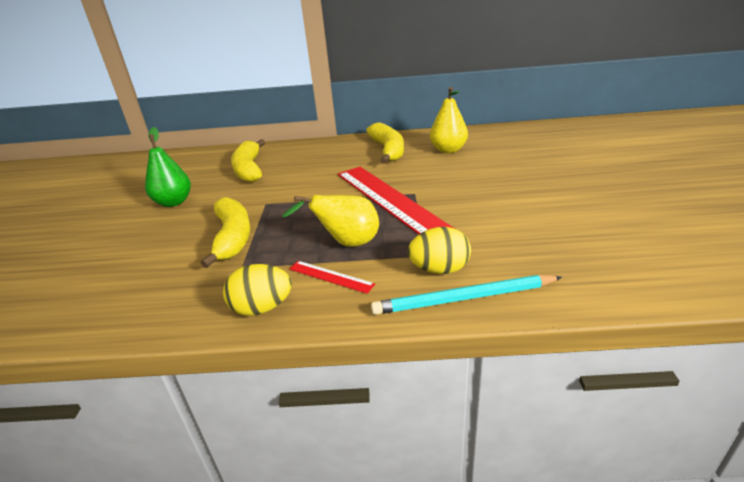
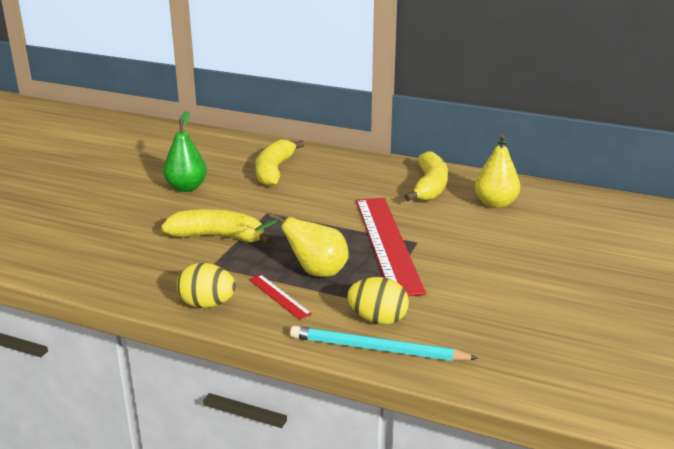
camera: 20 degrees right, 5 degrees down
yellow banana [201,197,250,268] -> yellow banana turned 90 degrees counterclockwise [161,209,273,245]

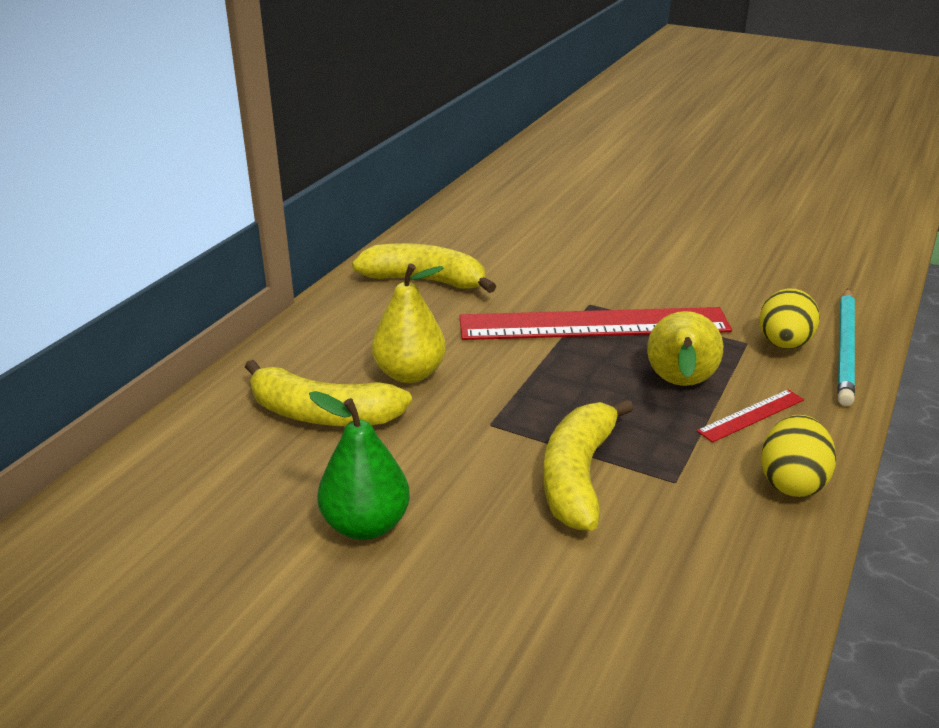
camera: 85 degrees left, 5 degrees up
yellow pear [475,135,520,208] -> yellow pear moved to [372,264,446,383]

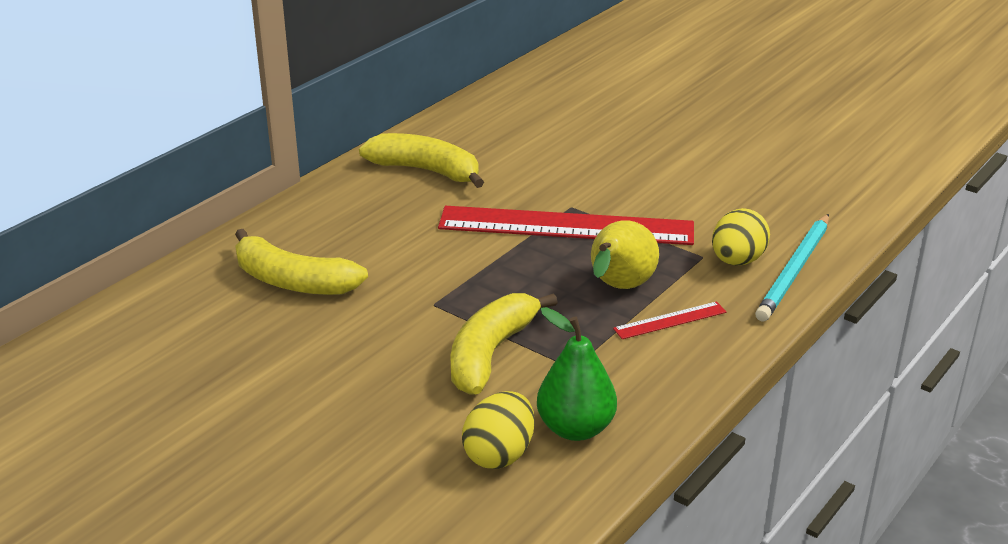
camera: 10 degrees right, 0 degrees up
green pear [309,391,410,540] -> green pear moved to [537,307,617,441]
yellow pear [372,264,446,383] -> none
yellow egg [761,415,836,497] -> yellow egg moved to [462,391,535,469]

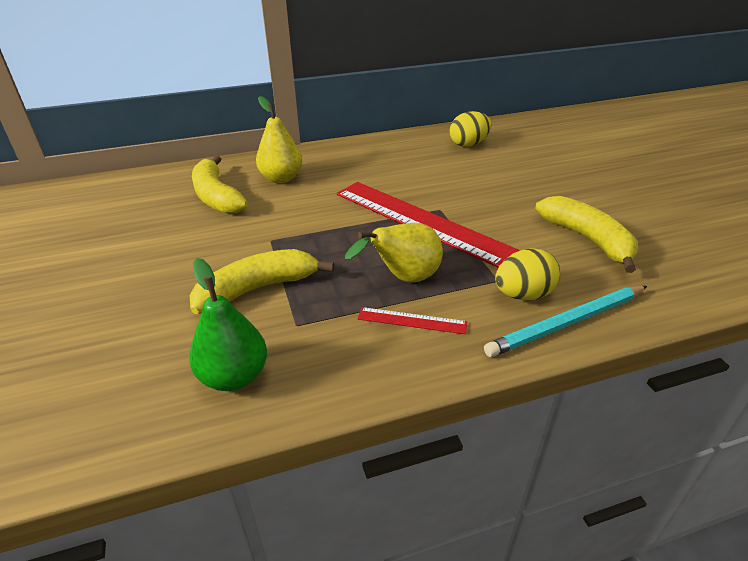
camera: 35 degrees right, 5 degrees up
yellow banana [359,133,484,188] -> yellow banana moved to [535,196,638,273]
yellow egg [462,391,535,469] -> yellow egg moved to [449,111,491,147]
none -> yellow pear [256,96,302,183]

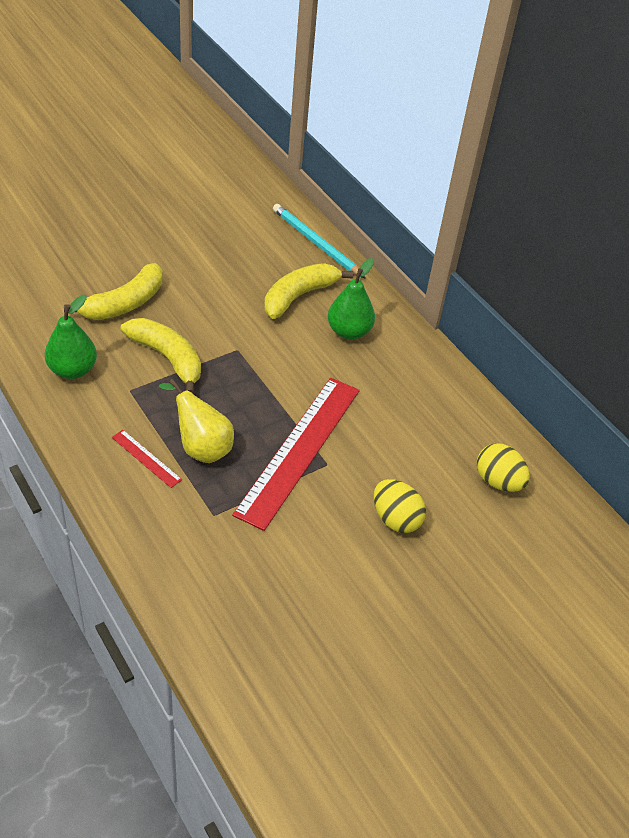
camera: 70 degrees right, 10 degrees up
yellow pear [256,96,302,183] -> green pear [328,258,375,340]
red ruler [358,307,467,334] -> red ruler turned 45 degrees counterclockwise [112,430,182,488]
turquoise pencil [484,286,647,357] -> turquoise pencil moved to [273,204,366,279]
yellow egg [495,248,560,300] -> yellow egg moved to [374,479,426,533]
yellow banana [535,196,638,273] -> yellow banana moved to [64,263,162,320]

